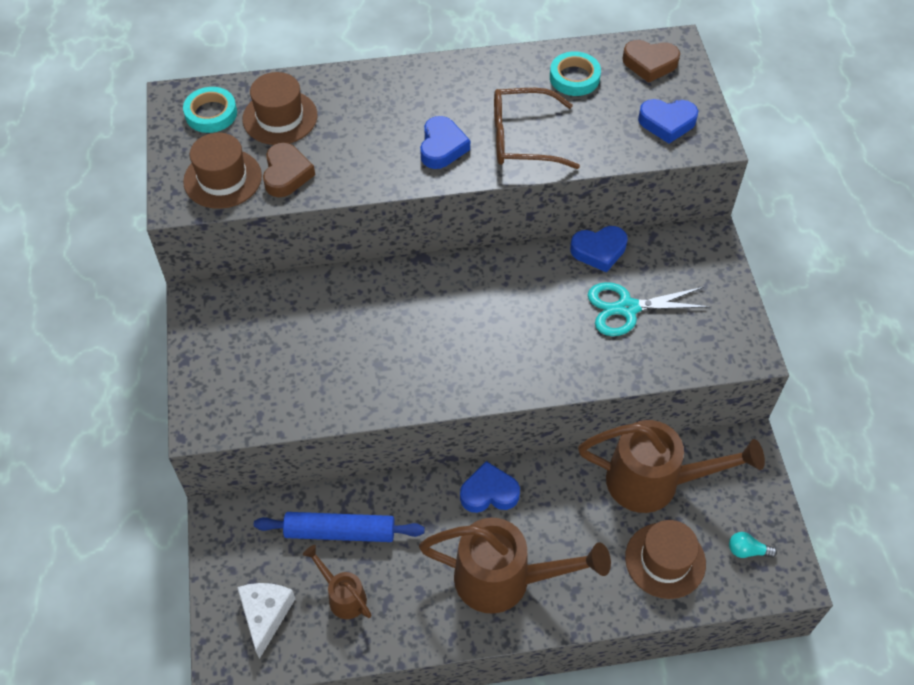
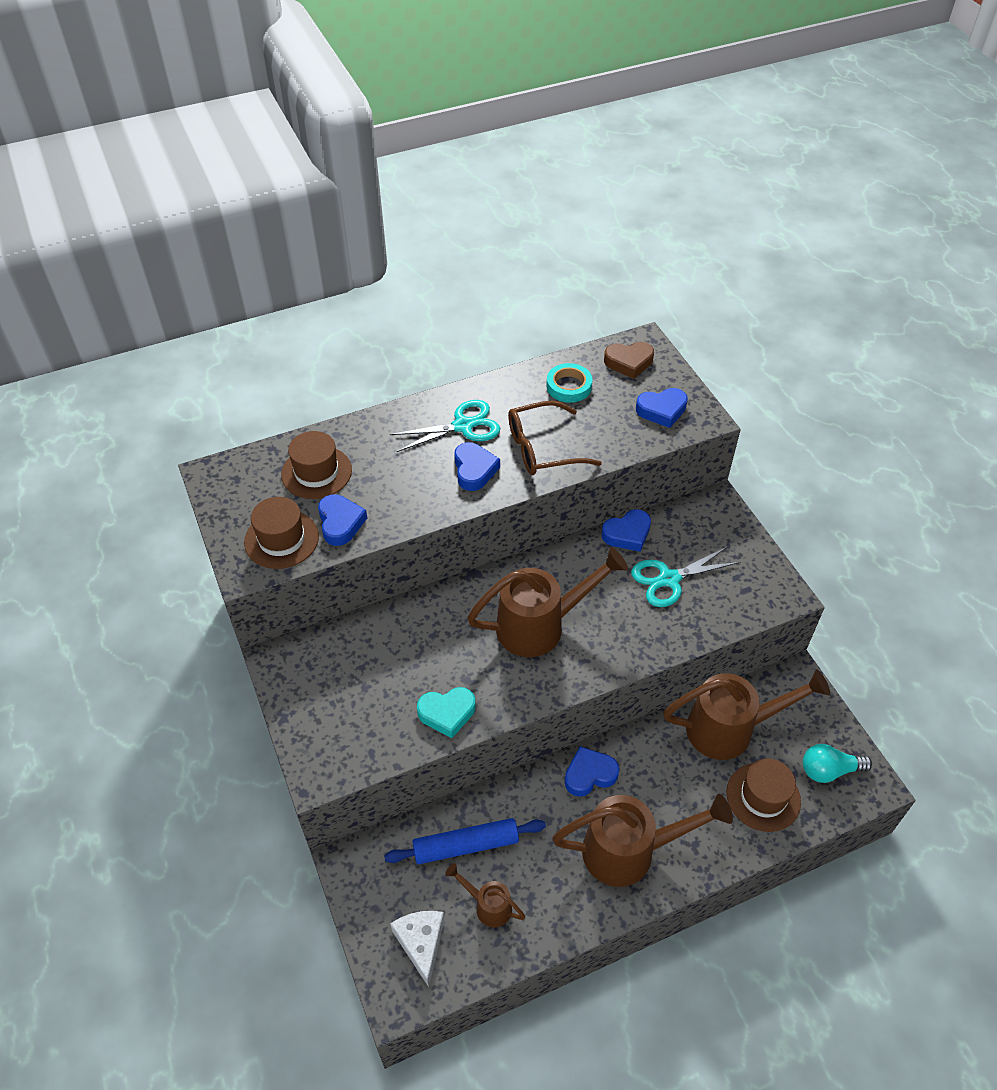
camera: 15 degrees left, 5 degrees down
turquoise tape [183,87,237,133] -> none
brown heart [263,143,315,197] -> blue heart [318,494,367,546]
turquoise light bulb [729,532,777,558] -> turquoise light bulb [803,744,872,783], size x1.63
none -> turquoise scissors [390,400,500,452]
none -> turquoise heart [417,687,475,738]
none -> brown watering can [467,547,628,657]

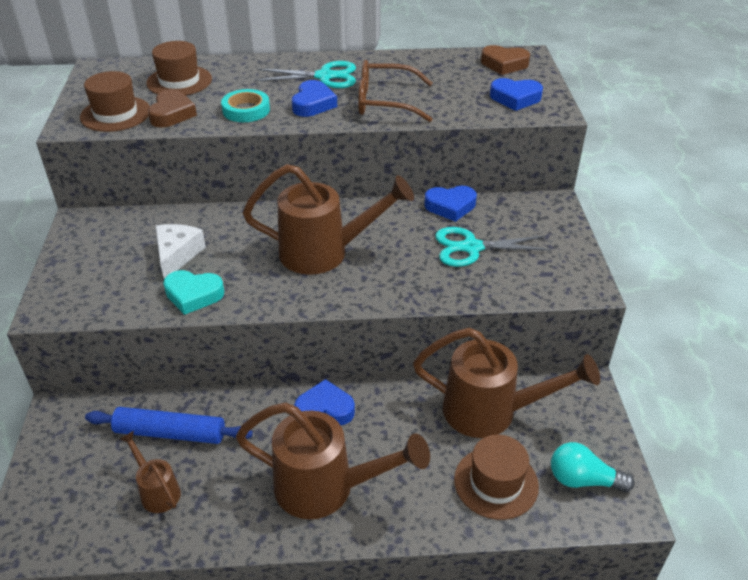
camera: 20 degrees right, 10 degrees down
blue heart [318,494,367,546] -> brown heart [148,89,197,128]
white cheese [390,911,444,987] -> white cheese moved to [156,224,206,279]
turquoise tape [546,363,593,403] -> turquoise tape moved to [221,89,270,122]

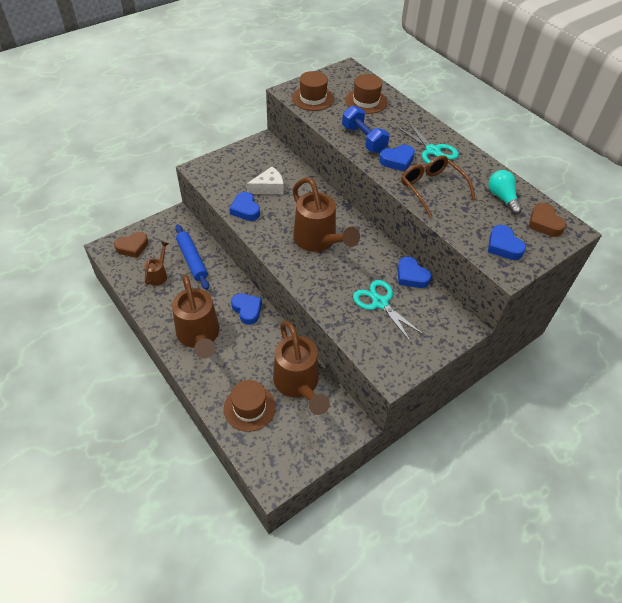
camera: 55 degrees right, 10 degrees up
brown heart [148,89,197,128] -> brown heart moved to [114,232,148,258]
turquoise heart [163,270,224,315] -> blue heart [229,192,260,221]
turquoise tape [221,89,270,122] -> blue dumbbell [342,105,389,153]
turquoise light bulb [551,442,635,493] -> turquoise light bulb moved to [488,170,522,214]

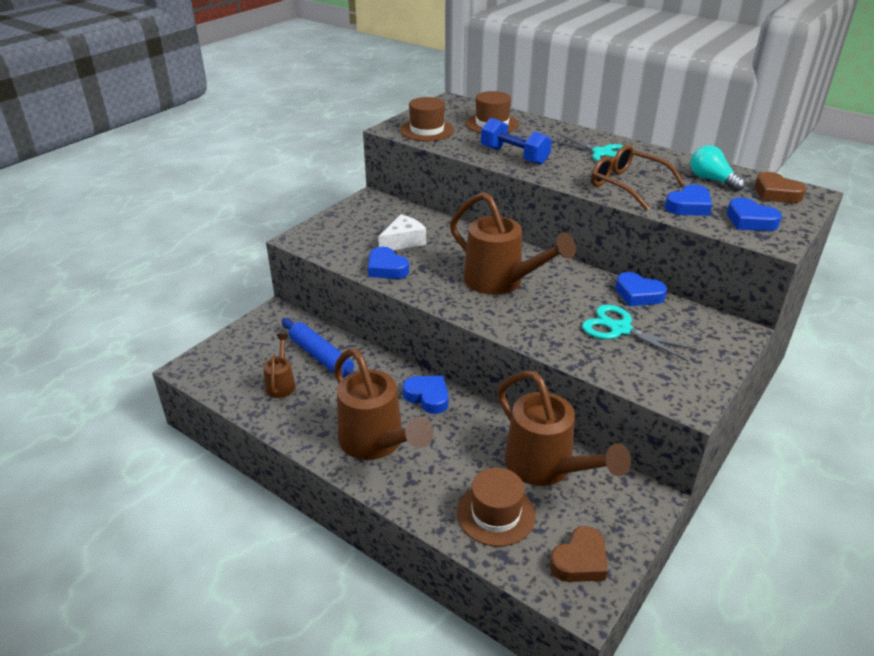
camera: 15 degrees left, 15 degrees down
brown heart [114,232,148,258] -> brown heart moved to [550,526,608,582]
blue heart [379,145,415,172] -> blue heart moved to [665,184,712,216]

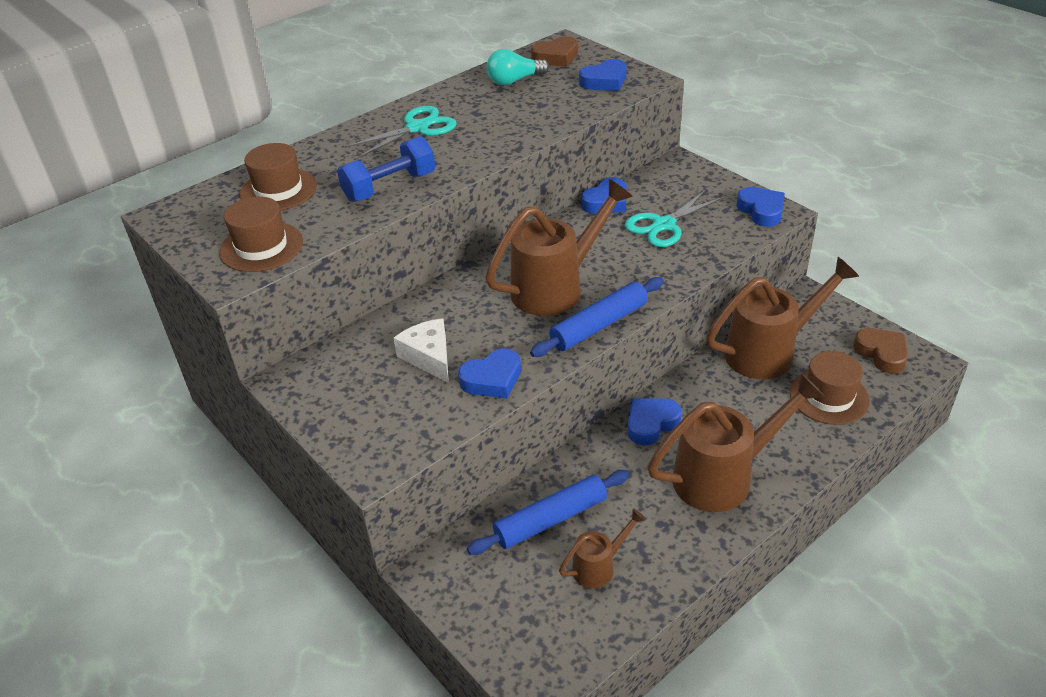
camera: 75 degrees left, 5 degrees up
brown watering can [263,334,296,398] -> brown watering can turned 135 degrees clockwise [559,508,646,588]
brown glasses [591,145,685,210] -> none
blue heart [665,184,712,216] -> blue heart moved to [737,187,785,227]
none -> blue rolling pin [530,277,664,357]

